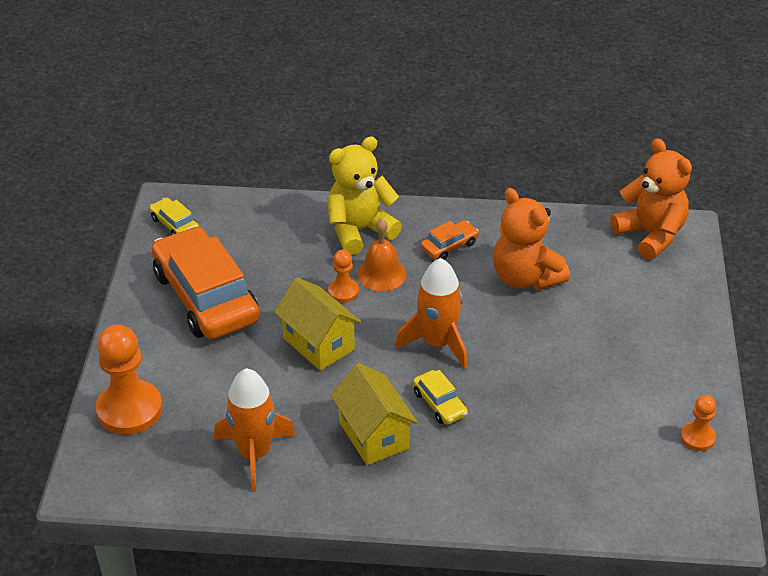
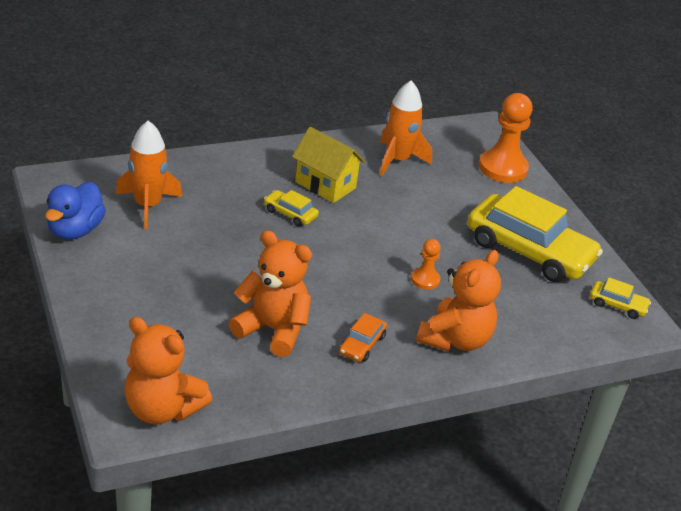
camera: 150 degrees right, 5 degrees down
orange car [151,226,260,339] -> yellow car [467,186,603,282]
yellow house [274,277,361,371] -> none
yellow teddy bear [327,137,402,255] -> orange teddy bear [416,250,501,352]
orange bell [357,218,407,291] -> none
orange rocket [395,258,467,369] -> orange rocket moved to [116,120,182,229]
orange pawn [681,395,716,451] -> blue duck [45,182,106,240]

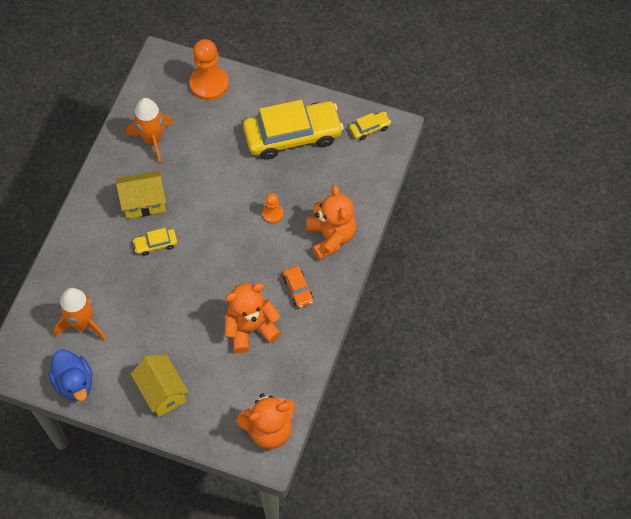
camera: 45 degrees left, 25 degrees up
none -> yellow house [131,354,189,417]

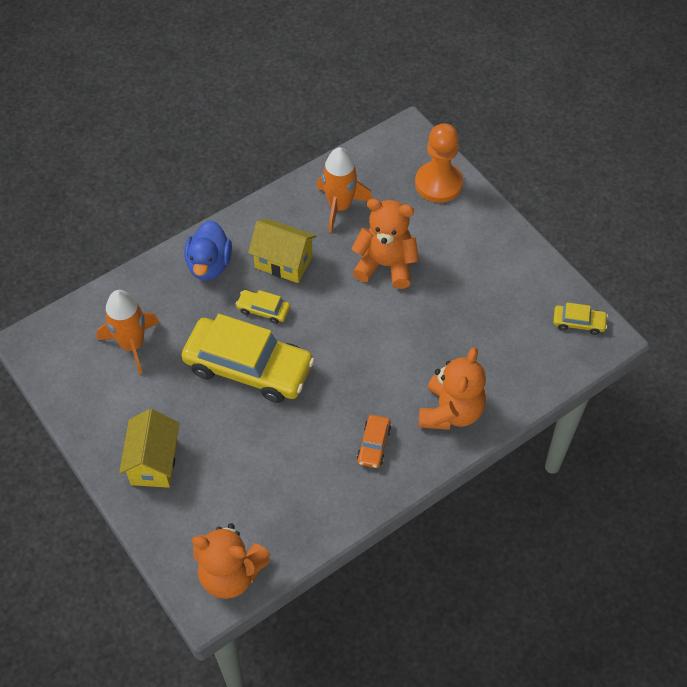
camera: 35 degrees right, 5 degrees down
blue duck [48,349,92,401] -> blue duck moved to [184,220,232,281]
orange teddy bear [225,283,281,353] -> orange teddy bear moved to [351,199,419,289]
yellow car [243,100,344,160] -> yellow car moved to [181,314,315,403]
orange pawn [262,193,283,223] -> none

